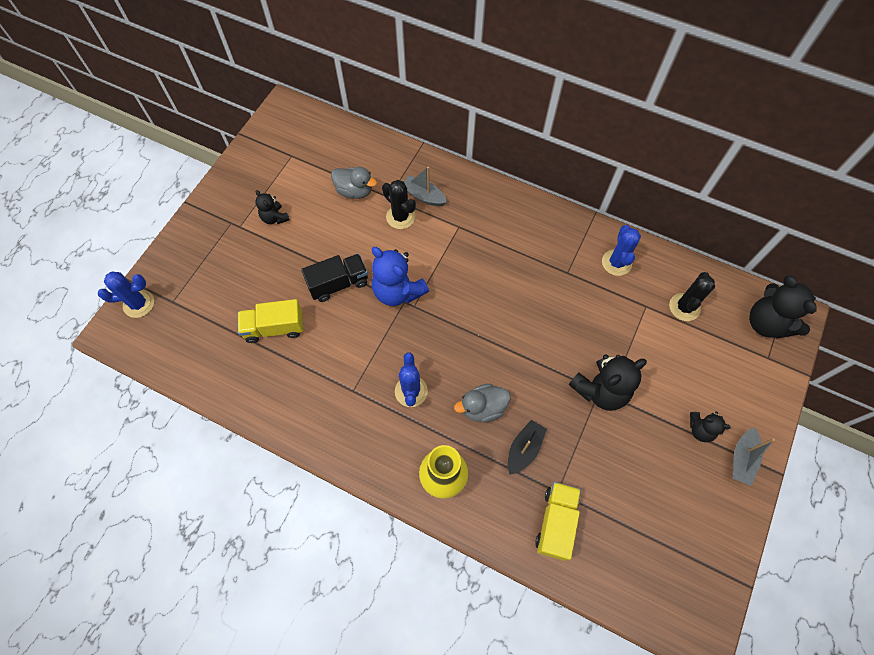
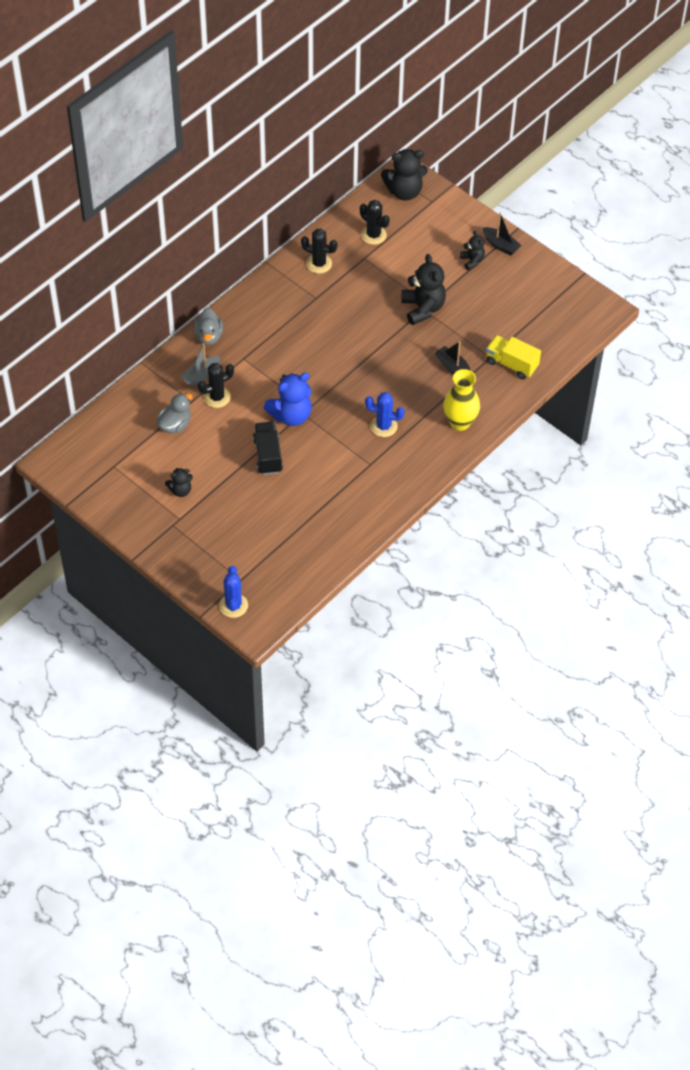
camera: 75 degrees left, 10 degrees down
yellow truck [238,299,303,343] -> none
grey duck [454,384,510,422] -> grey duck moved to [194,308,223,345]
blue cactus [602,225,641,276] -> black cactus [301,228,338,273]
black teddy bear [690,412,731,442] -> black teddy bear turned 60 degrees counterclockwise [460,231,485,270]
grey boat [732,427,775,486] -> black boat [482,212,522,255]

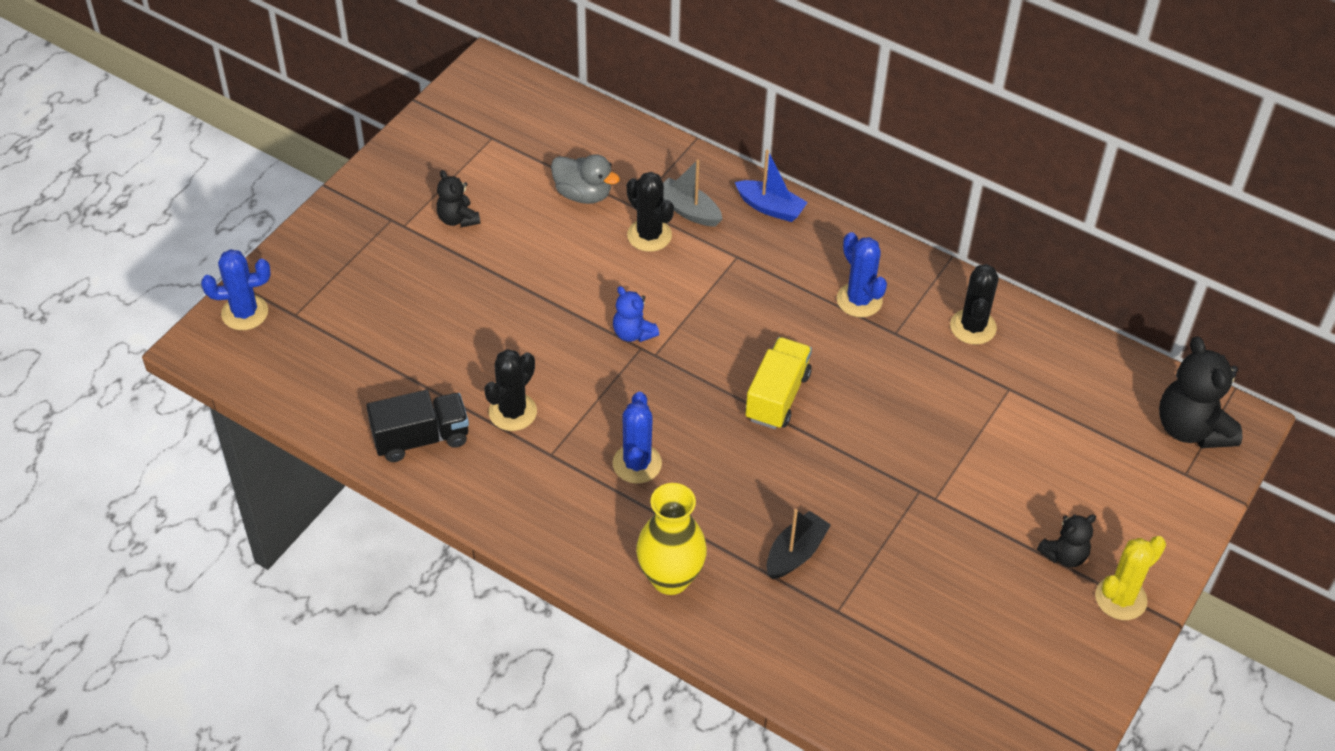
camera: 80 degrees right, 5 degrees down
grey duck [194,308,223,345] -> blue boat [735,149,808,222]
black truck [253,422,283,475] -> black truck moved to [367,390,469,462]
blue teddy bear [264,372,312,426] -> blue teddy bear [613,286,659,342], size x0.55
black cactus [360,200,390,245] -> black cactus moved to [484,349,537,431]
black teddy bear [402,254,446,325] -> none
black boat [482,212,522,255] -> yellow cactus [1095,536,1166,620]
yellow truck [486,335,541,380] -> yellow truck moved to [745,337,812,429]
none -> blue cactus [837,232,887,317]

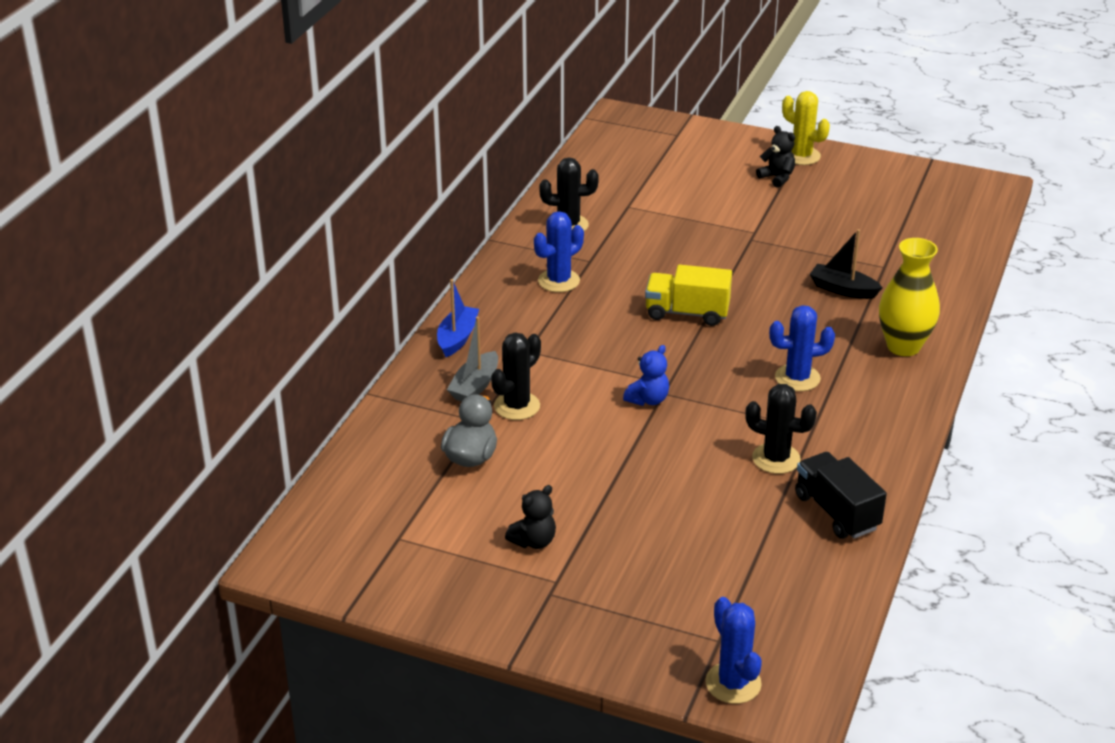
camera: 100 degrees left, 15 degrees down
black teddy bear [1159,336,1242,448] -> none

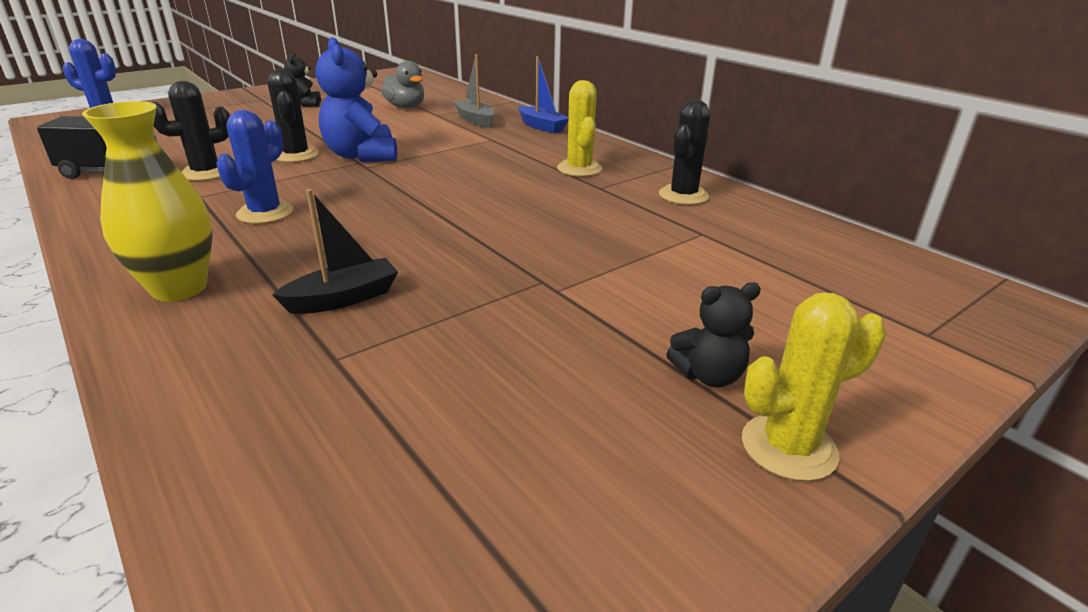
camera: 120 degrees right, 5 degrees down
black cactus [491,332,541,420] -> black cactus moved to [267,69,319,162]
blue cactus [534,211,584,292] -> yellow cactus [557,80,602,177]
blue teddy bear [623,345,669,406] -> blue teddy bear [316,37,397,162], size x1.81
yellow truck [645,264,732,326] -> none

